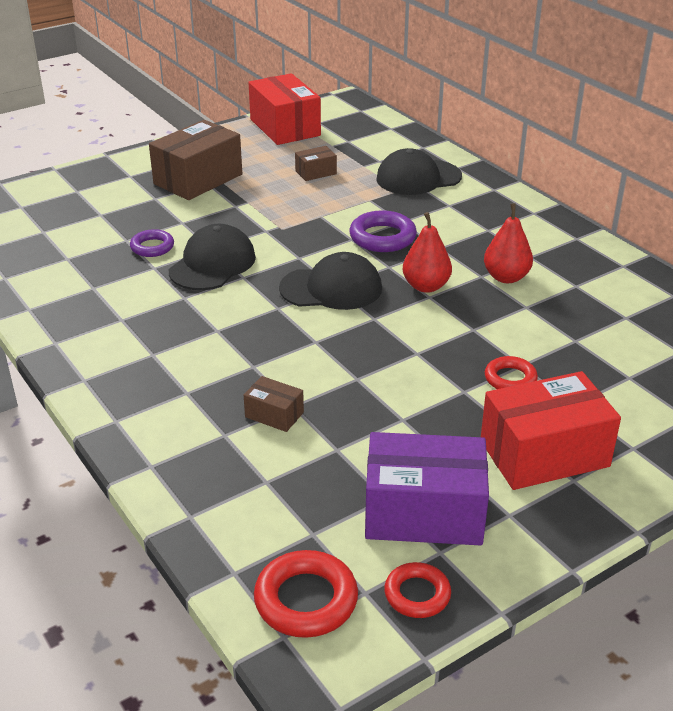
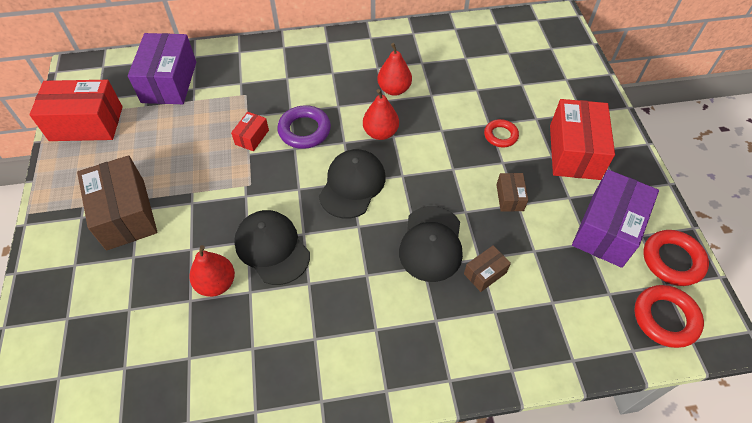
camera: 65 degrees left, 20 degrees up
purple ring [130,229,174,257] -> red pear [189,245,235,297]
brown box [295,146,337,181] -> brown box moved to [496,173,528,212]
black cap [376,148,462,195] -> black cap moved to [399,206,463,282]
red ring [384,562,451,618] -> red ring [643,230,709,286], size x1.55
none -> purple box [128,33,196,104]
none -> red box [231,112,269,151]

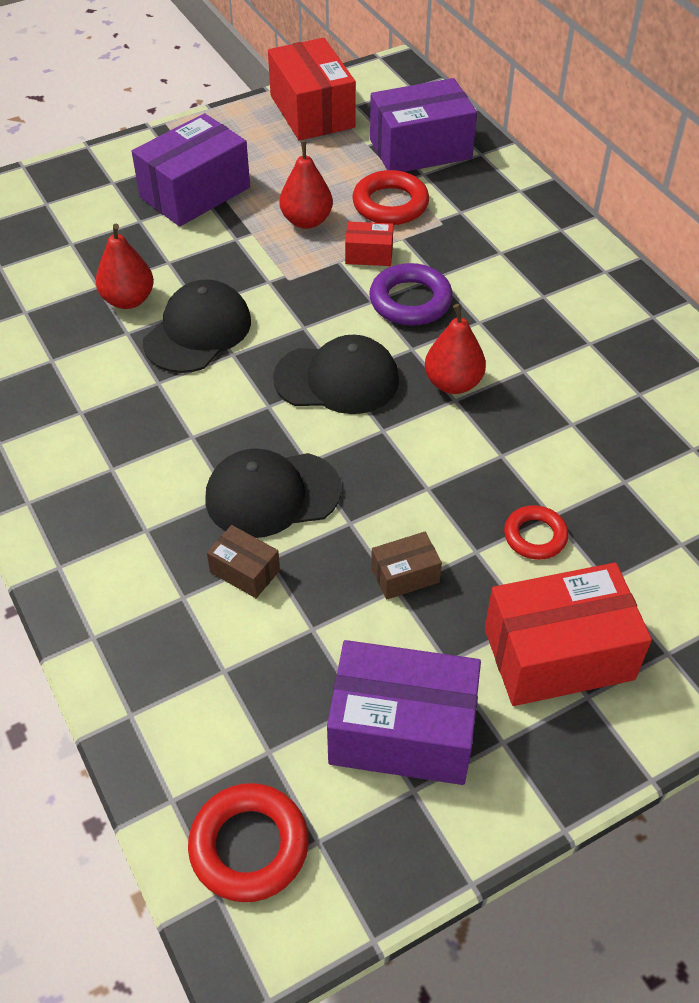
camera: 70 degrees right, 5 degrees down
brown box [77,155,157,251] -> purple box [132,113,250,227]
red pear [377,43,412,96] -> red pear moved to [280,141,333,229]
red ring [643,230,709,286] -> red ring moved to [352,170,429,225]

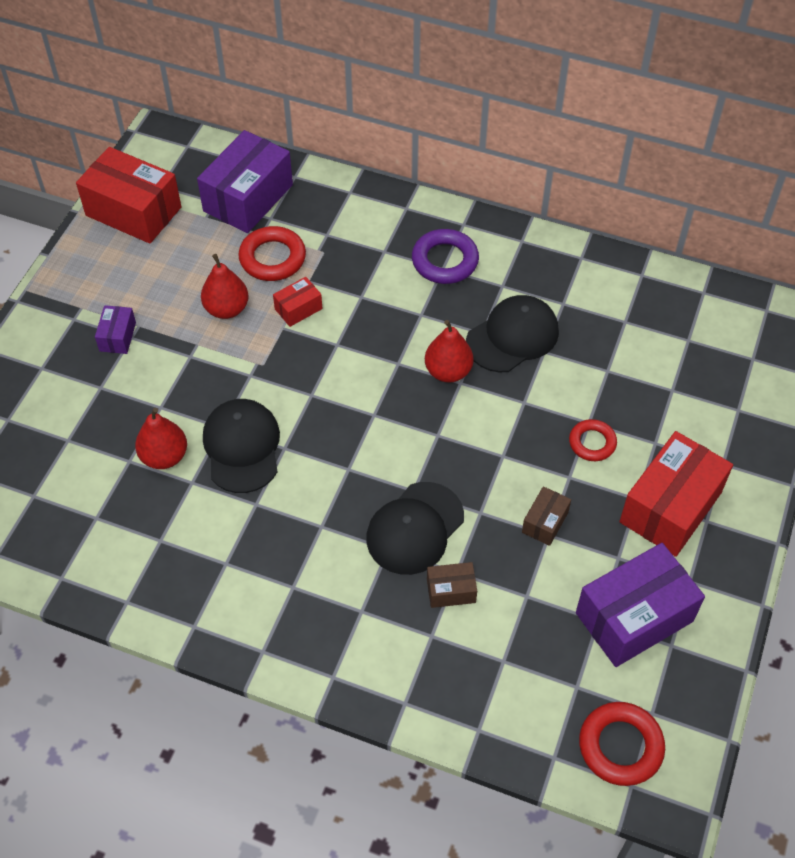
camera: 40 degrees left, 5 degrees up
purple box [132,113,250,227] -> purple box [95,305,136,354], size x0.47
black cap [273,335,399,414] -> black cap moved to [466,295,559,372]
purple ring [369,263,453,326] -> purple ring moved to [412,229,479,284]

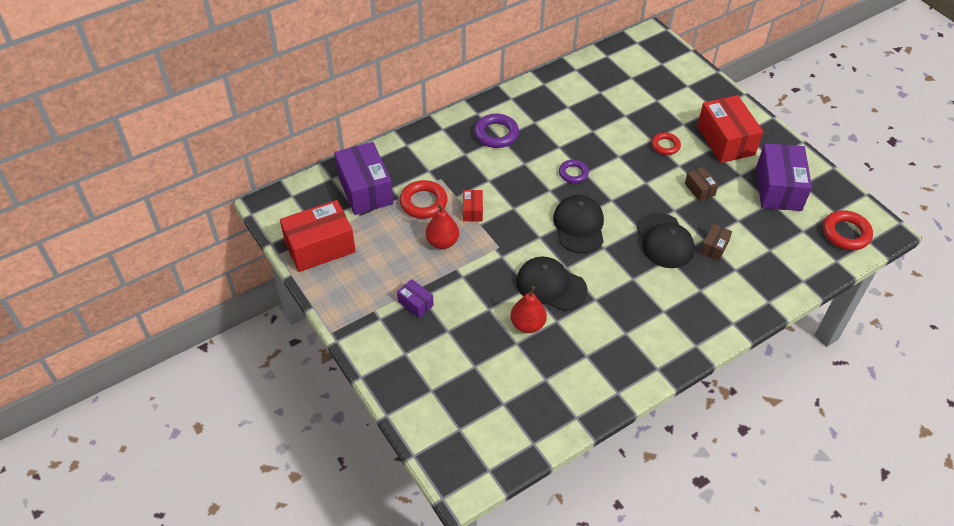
camera: 55 degrees left, 5 degrees down
red pear [425,320,473,383] -> purple ring [559,160,589,183]
black cap [466,295,559,372] -> black cap moved to [553,195,604,253]

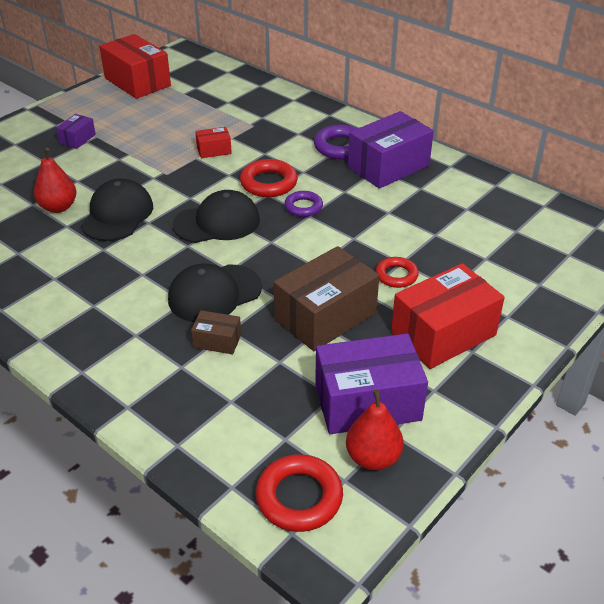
camera: 75 degrees right, 10 degrees down
purple box [334,142,393,215] -> purple box moved to [348,111,434,189]
red ring [399,180,448,219] -> red ring moved to [240,159,298,197]
red pear [425,204,459,249] -> red pear moved to [346,389,404,470]
brown box [685,167,718,201] -> brown box [273,246,379,351], size x2.11

